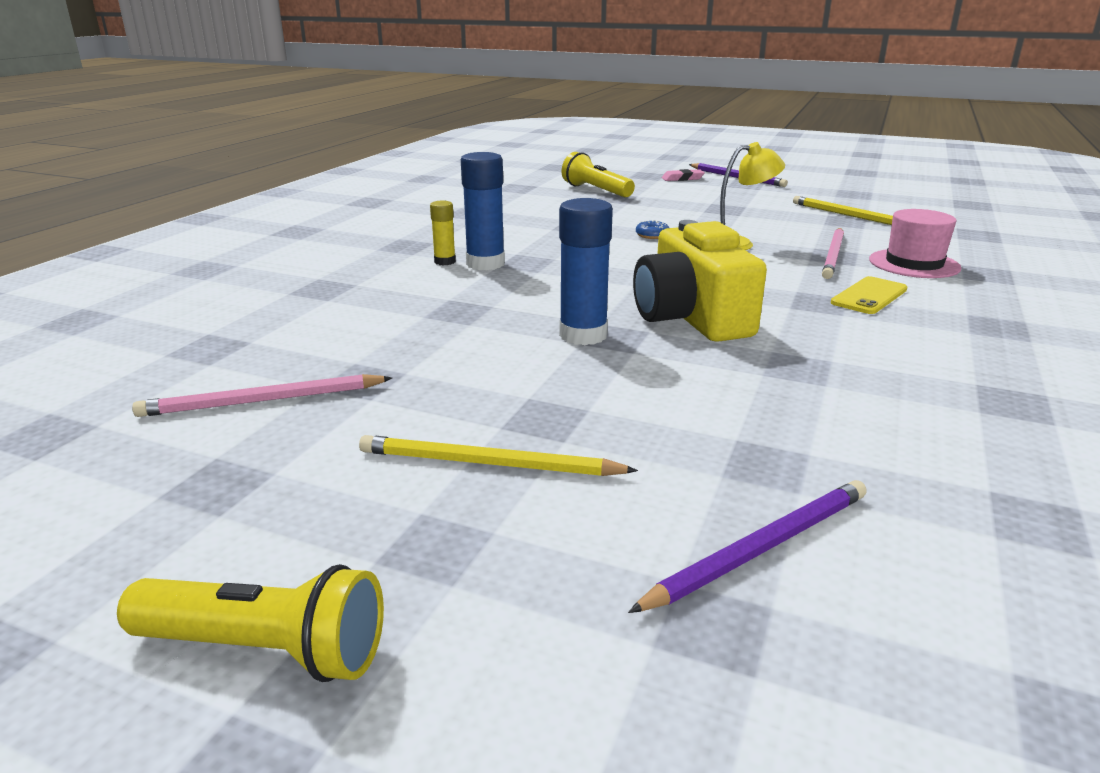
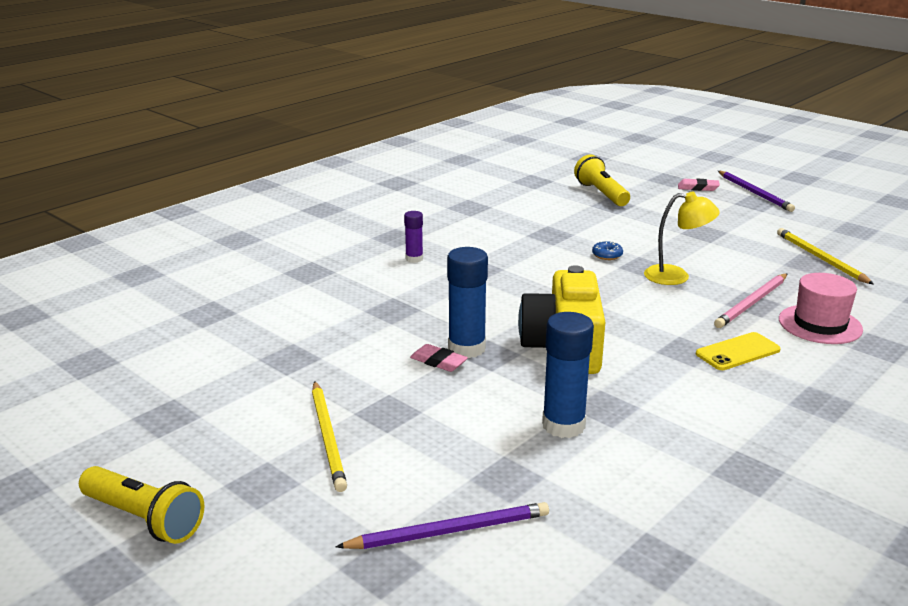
camera: 20 degrees right, 0 degrees up
pink pencil [132,374,392,417] -> none
yellow pencil [359,435,638,476] -> yellow pencil turned 135 degrees counterclockwise [312,381,347,492]
yellow glue stick [430,201,456,265] -> purple glue stick [404,211,423,263]
blue glue stick [461,152,505,270] -> blue glue stick moved to [542,312,594,438]
none -> pink eraser [410,344,468,372]

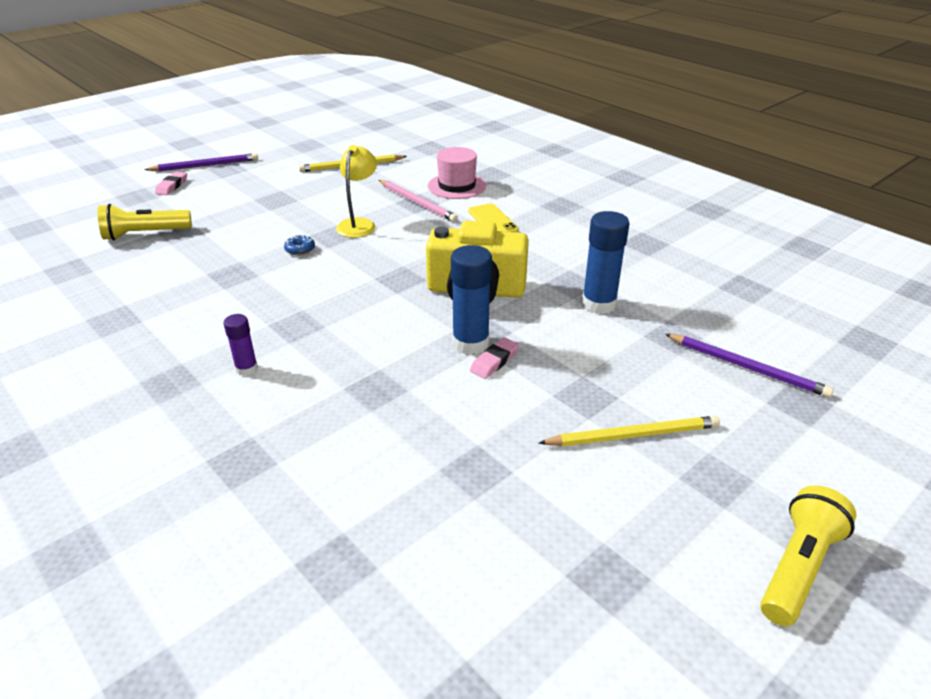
camera: 85 degrees left, 10 degrees up
purple pencil [336,502,549,549] -> purple pencil turned 135 degrees clockwise [665,334,834,398]

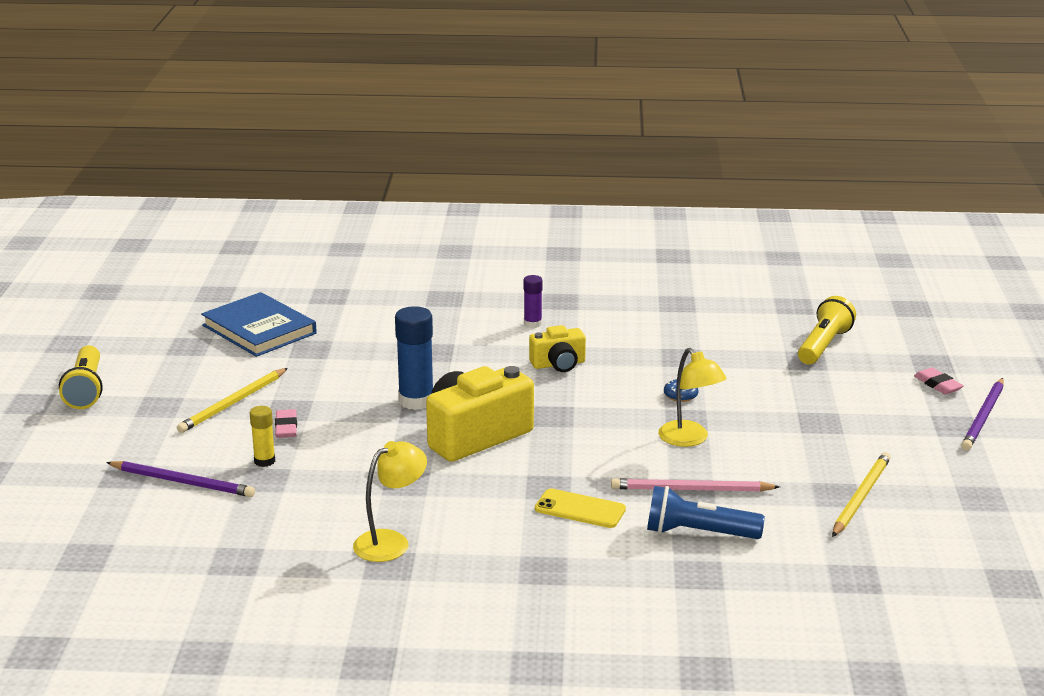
camera: 135 degrees right, 10 degrees down
pink hat [428,147,486,199] -> blue flashlight [647,486,765,539]
pink eraser [470,337,519,379] -> pink eraser moved to [275,409,297,438]
blue glue stick [582,211,630,314] -> none
purple pencil [665,334,834,398] -> purple pencil turned 150 degrees counterclockwise [106,461,255,497]
none -> blue book [201,292,317,357]
none -> yellow glue stick [250,406,275,467]
none -> yellow lamp [353,441,427,562]
none -> yellow camera [529,325,586,372]

